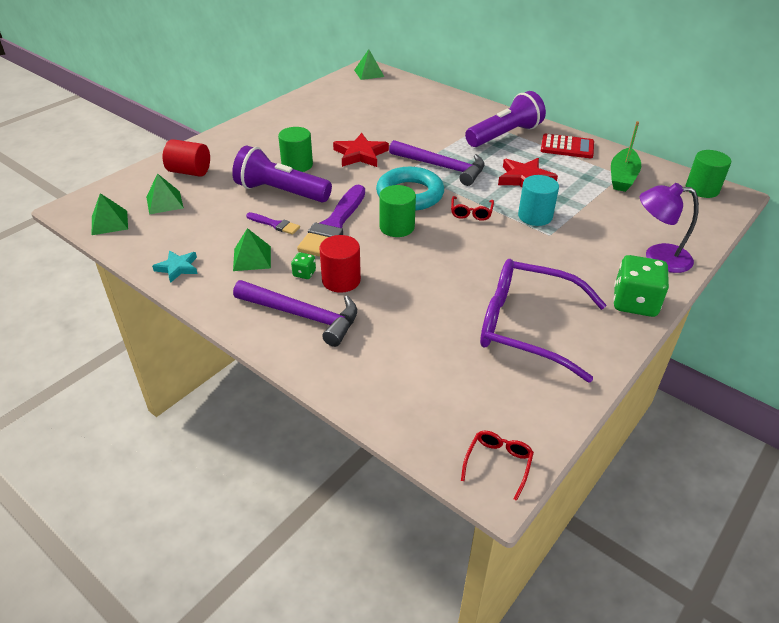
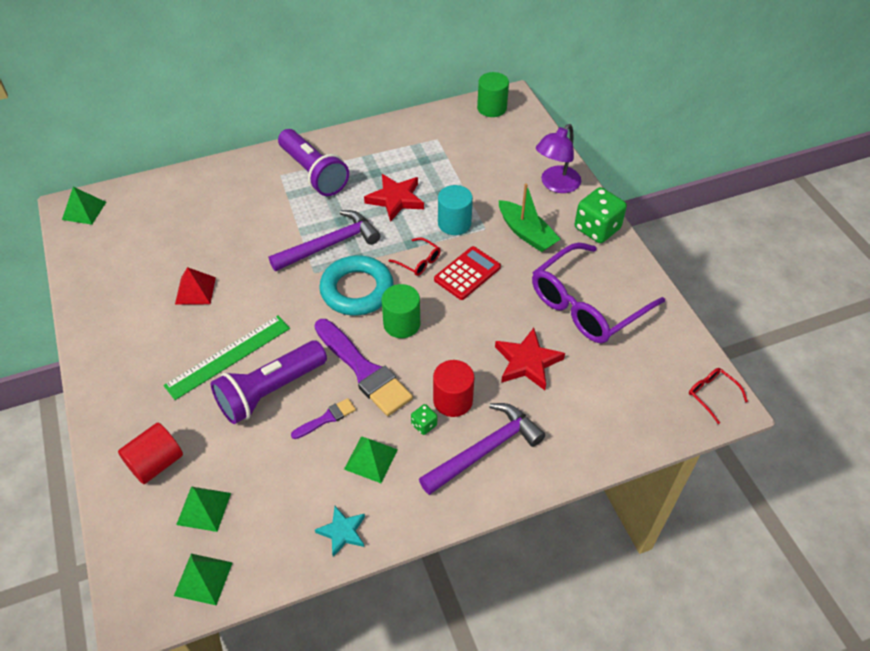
camera: 60 degrees left, 10 degrees up
green cylinder [278,127,313,172] -> green ruler [163,316,290,400]
red star [333,133,389,167] -> red star moved to [495,328,565,390]
purple flashlight [465,91,546,147] -> purple flashlight turned 150 degrees clockwise [278,129,349,196]
red calculator [541,134,594,158] -> red calculator moved to [434,246,501,300]
green boat [611,121,641,192] -> green boat moved to [499,183,561,252]
none -> red pyramid [175,267,216,305]

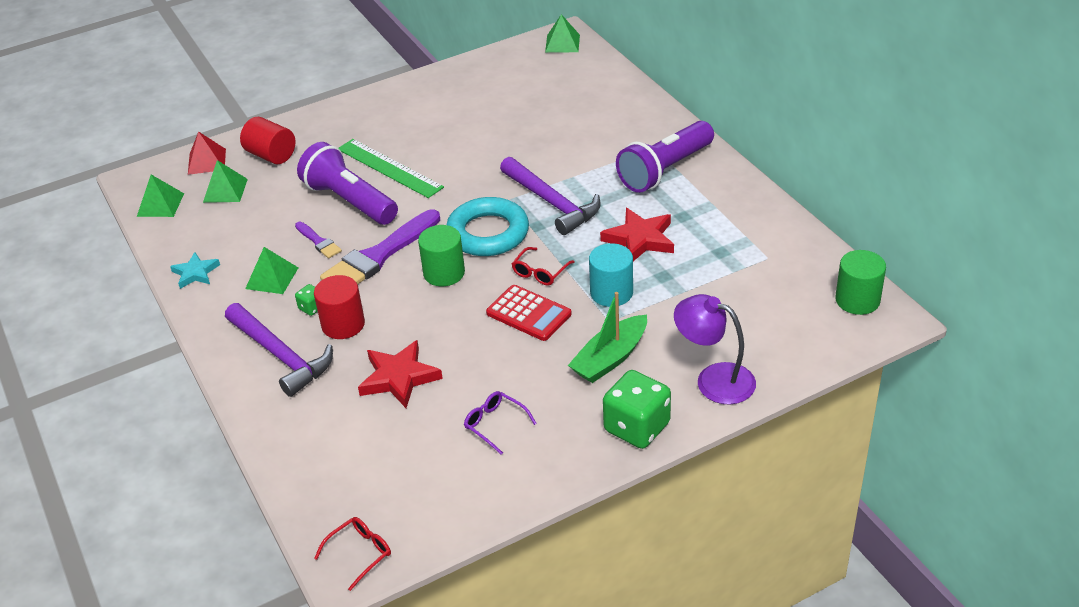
camera: 85 degrees right, 10 degrees down
red pyramid [175,267,216,305] -> red pyramid moved to [188,131,226,175]
purple glasses [532,243,665,343] -> purple glasses [464,391,537,455], size x0.41

